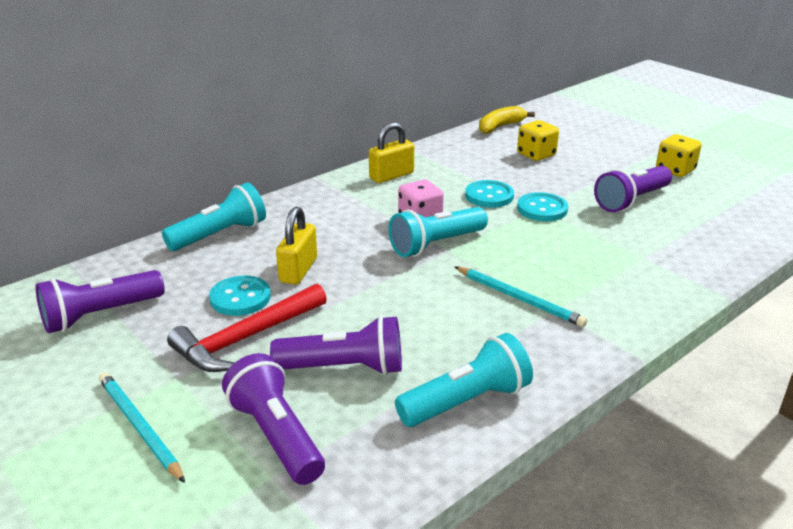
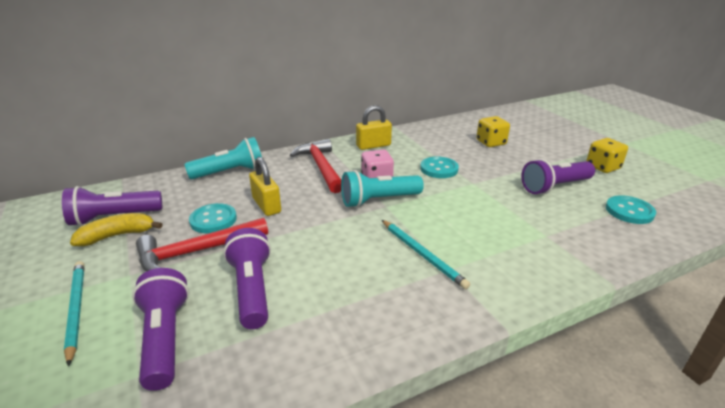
camera: 15 degrees right, 0 degrees up
purple flashlight [270,316,402,375] -> purple flashlight turned 120 degrees counterclockwise [223,228,271,329]
yellow padlock [276,207,317,285] -> yellow padlock turned 60 degrees counterclockwise [249,157,281,216]
turquoise flashlight [395,333,533,427] -> none
yellow banana [479,106,535,134] -> yellow banana moved to [70,213,163,246]
turquoise button [517,192,568,221] -> turquoise button moved to [606,195,656,224]
none -> red hammer [290,139,341,193]

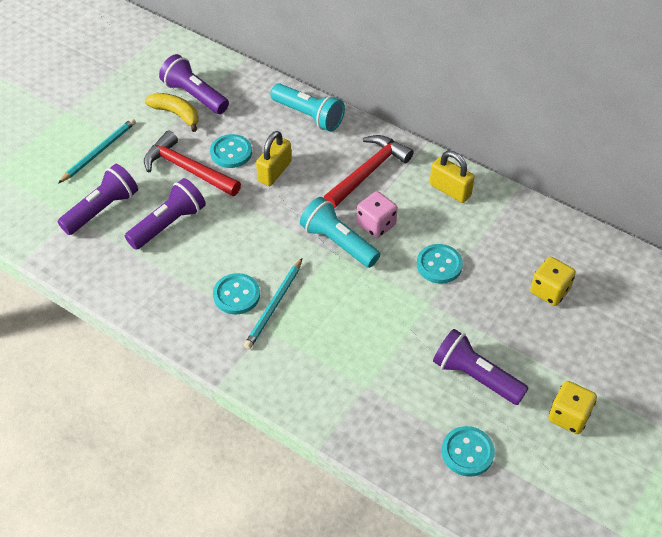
camera: 60 degrees right, 20 degrees up
none -> turquoise button [213,273,260,315]

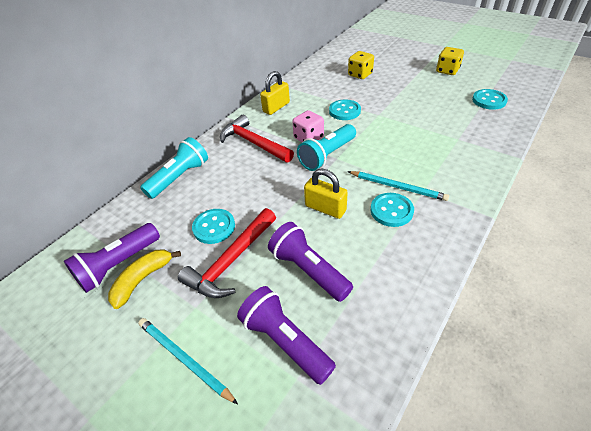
camera: 85 degrees left, 5 degrees down
yellow padlock [256,131,292,186] -> yellow padlock moved to [304,169,348,219]
purple flashlight [433,329,529,405] -> none

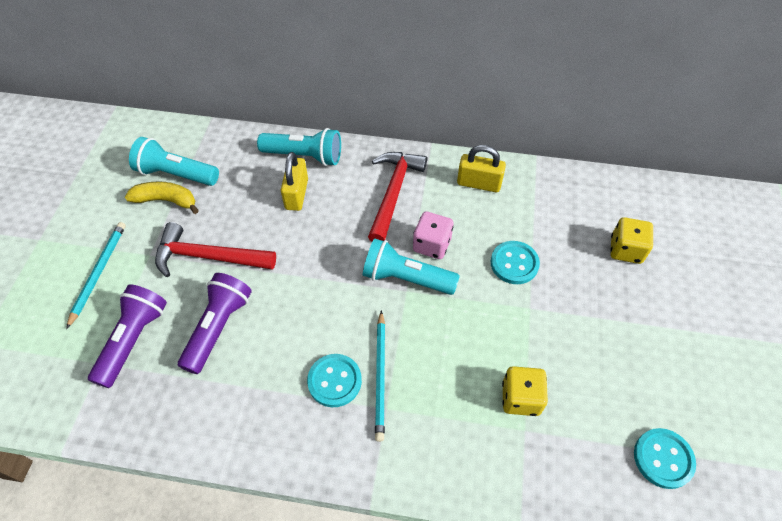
camera: 60 degrees right, 10 degrees up
purple flashlight [64,223,160,293] -> turquoise flashlight [129,137,219,186]
turquoise button [192,209,235,244] -> none
yellow padlock [304,169,348,219] -> yellow padlock moved to [281,152,308,211]
yellow dice [436,47,464,75] -> yellow dice moved to [502,366,548,416]

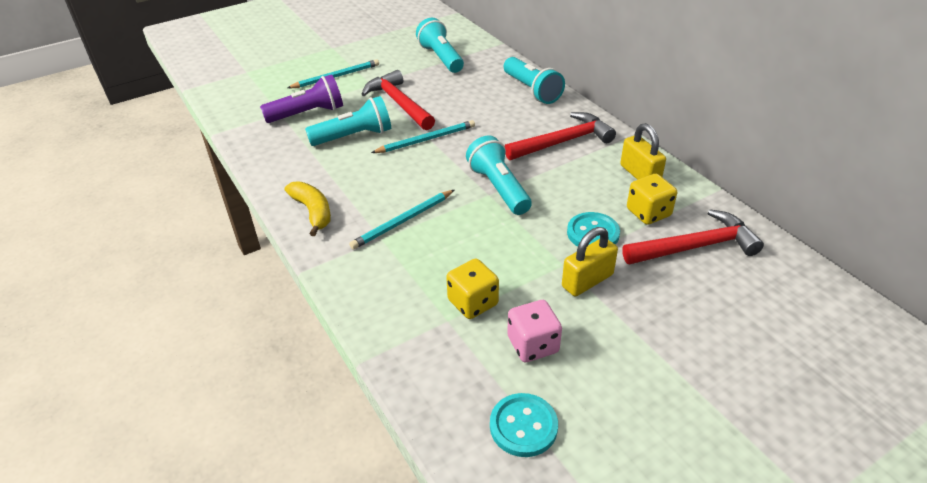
camera: 50 degrees right, 15 degrees down
yellow banana [125,181,199,214] -> yellow banana moved to [285,181,331,236]
purple flashlight [178,273,252,374] -> turquoise flashlight [305,96,391,146]
yellow padlock [281,152,308,211] -> yellow padlock moved to [562,227,618,296]
turquoise button [307,354,362,407] -> none
pink dice [413,212,453,259] -> pink dice moved to [507,300,562,362]
yellow dice [610,217,653,264] -> yellow dice moved to [627,174,677,225]
none -> turquoise pencil [371,120,475,153]
none -> red hammer [622,209,764,265]

